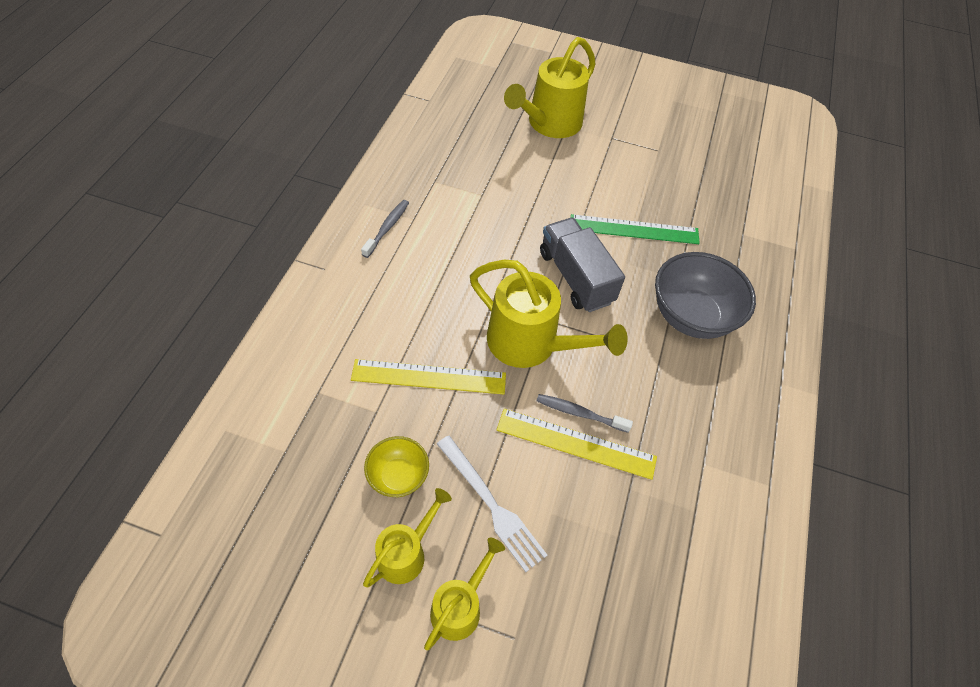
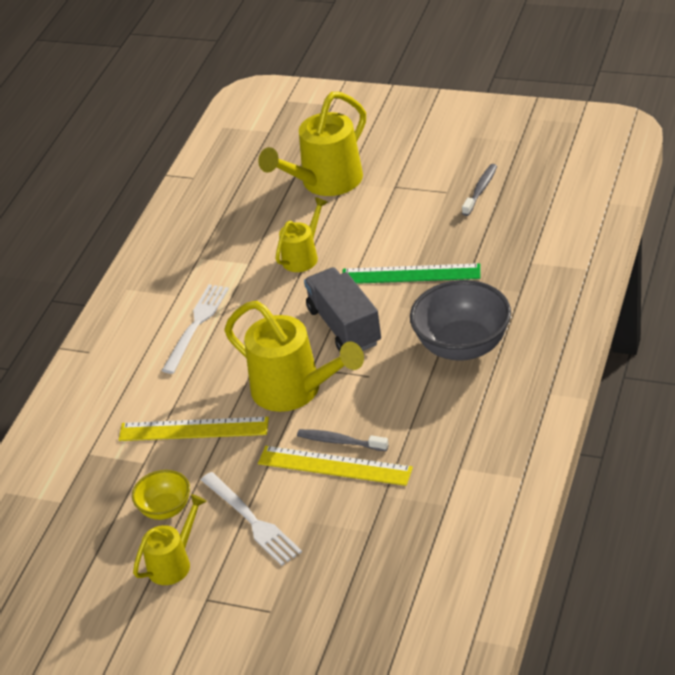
camera: 10 degrees right, 15 degrees down
grey toothbrush [361,200,409,258] -> grey toothbrush moved to [462,164,497,216]
yellow watering can [424,538,505,650] -> yellow watering can moved to [275,197,328,272]
none -> white fork [162,284,229,374]

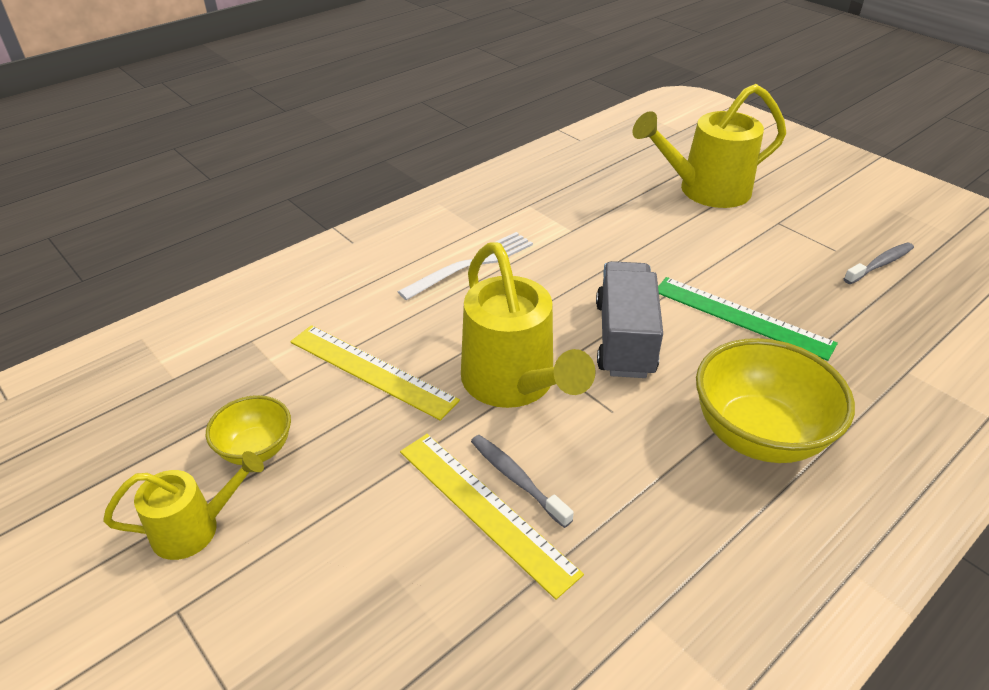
camera: 25 degrees right, 0 degrees up
white fork [201,472,302,566] -> none
yellow watering can [275,197,328,272] -> none
grey bowl [410,280,511,361] -> yellow bowl [696,338,855,463]

